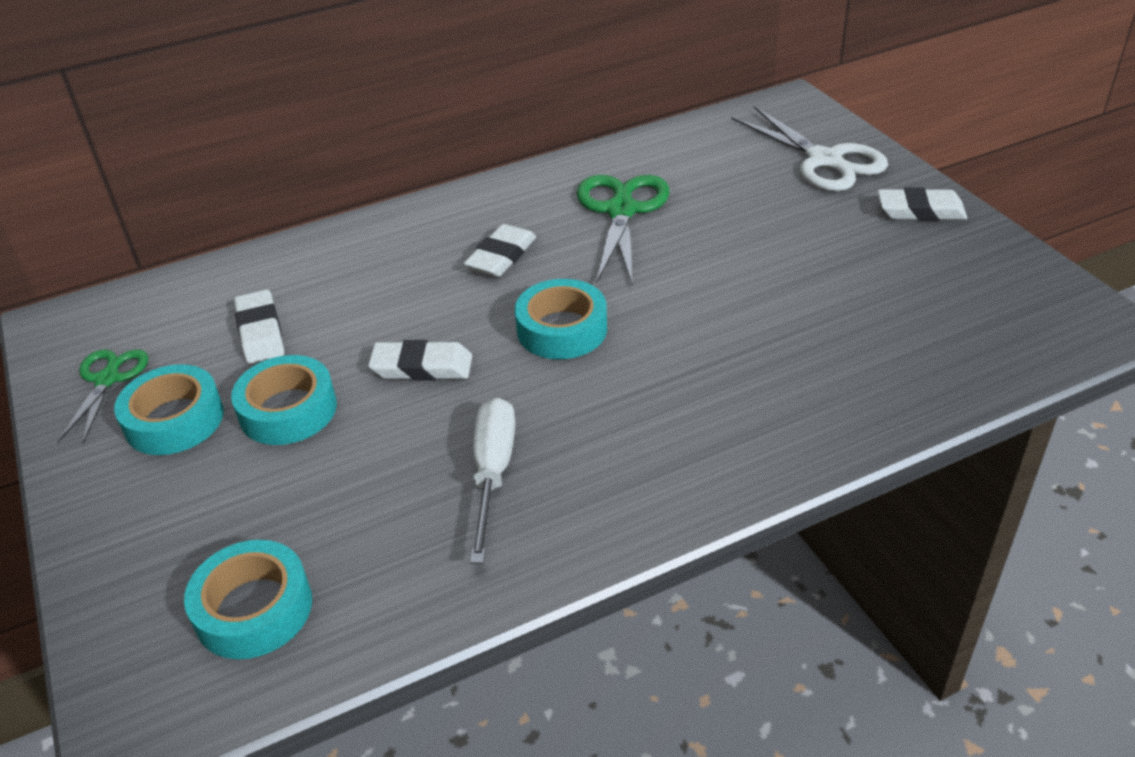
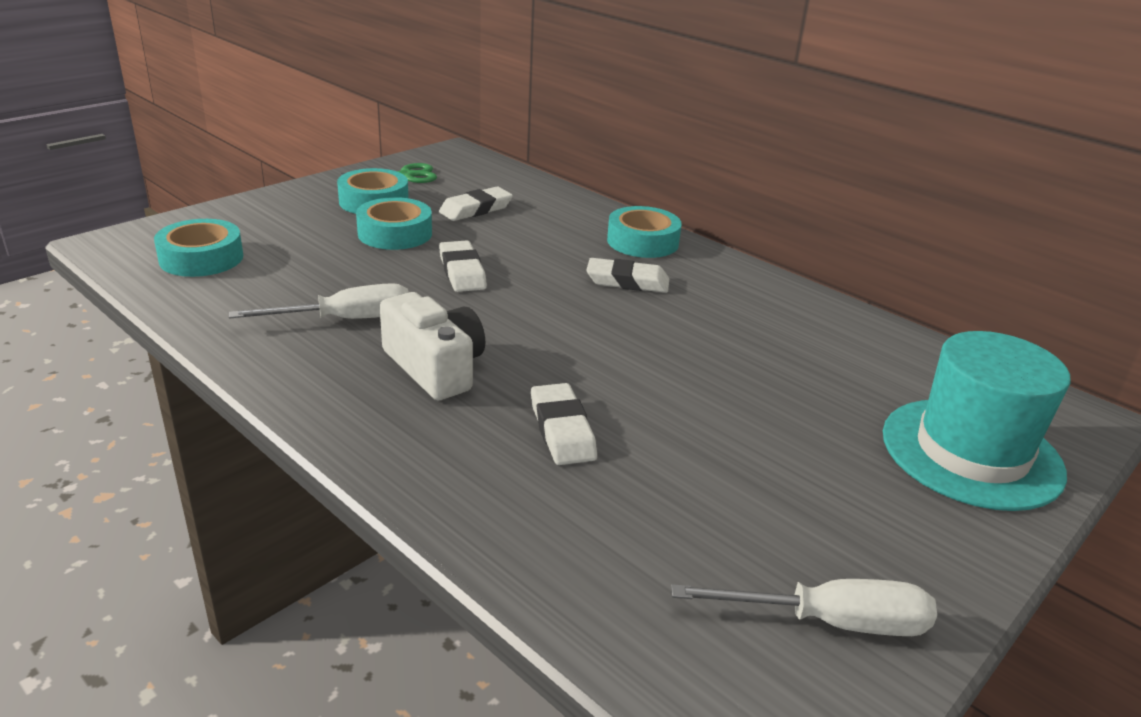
camera: 65 degrees right, 10 degrees down
turquoise tape [515,279,607,359] -> turquoise tape moved to [607,206,682,258]
green scissors [577,175,670,286] -> none
white scissors [731,106,888,191] -> turquoise hat [883,331,1071,511]
white eraser [878,187,967,221] -> white eraser moved to [531,383,597,465]
none -> white camera [380,292,485,400]
none -> white screwdriver [671,579,937,636]

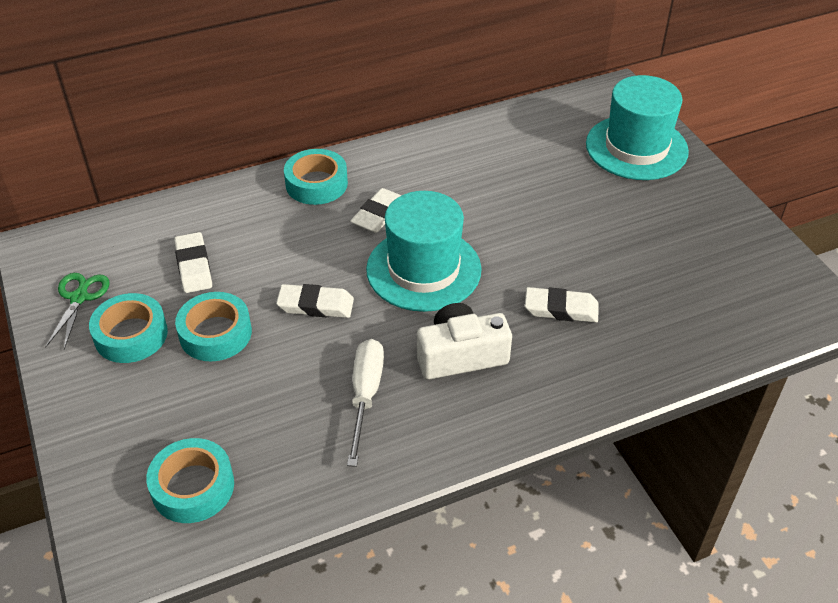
camera: 65 degrees left, 15 degrees up
white screwdriver [671,579,937,636] -> none
none -> turquoise hat [366,191,482,312]

